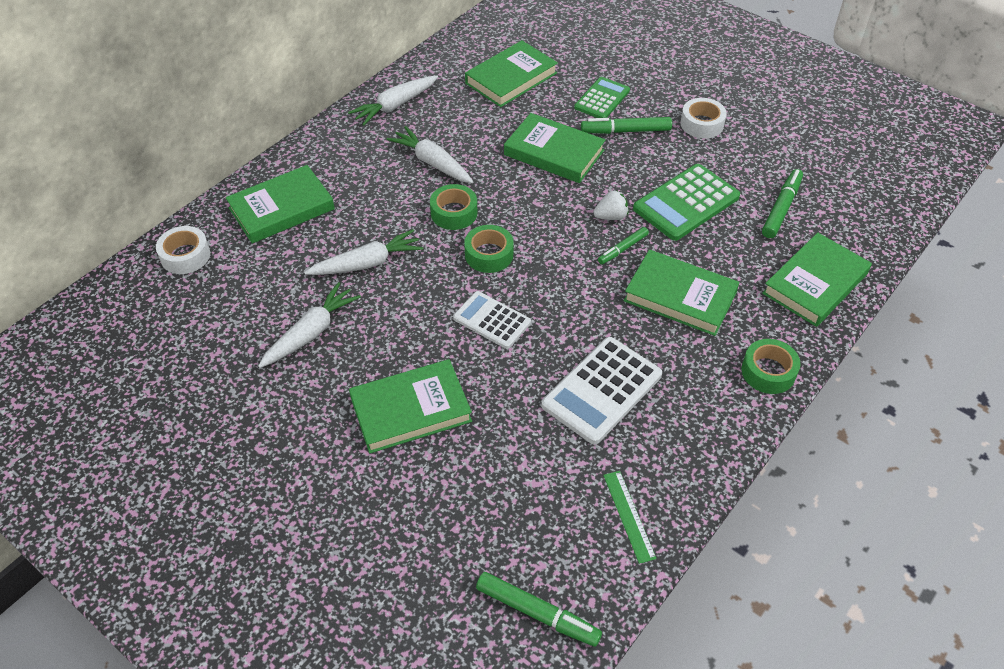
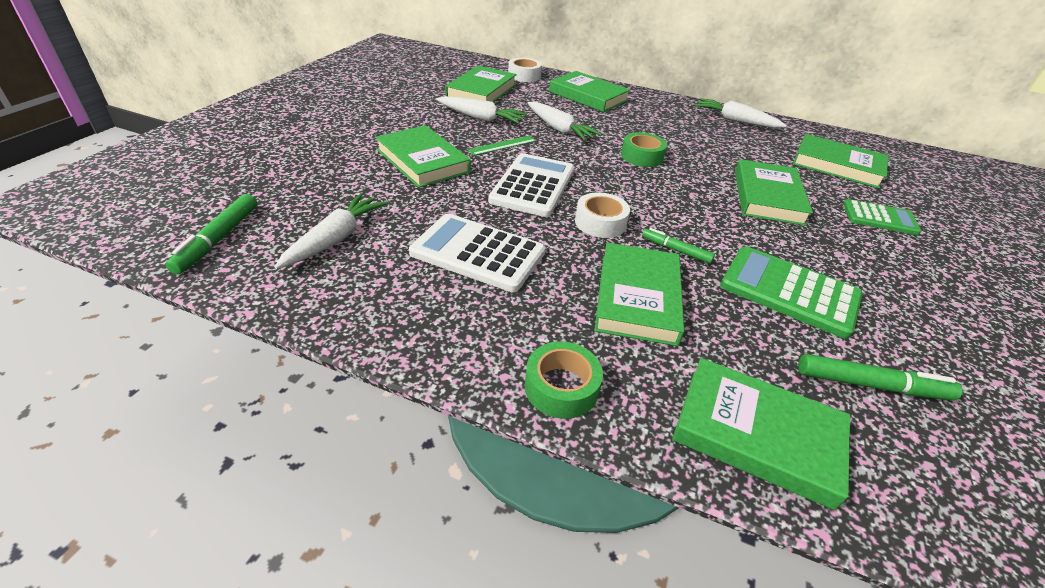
camera: 70 degrees right, 10 degrees down
white carrot [387,126,473,183] -> white carrot moved to [275,193,387,269]
white calculator [453,291,531,349] -> white calculator [488,153,574,217], size x1.56
green tape [464,225,514,273] -> none
green marker [581,117,672,134] -> none
white strawberry [593,191,628,220] -> none
green ruler [603,471,657,564] -> green ruler moved to [468,136,536,156]
white tape [680,98,727,138] -> white tape moved to [575,193,630,238]
none -> green book [445,66,517,102]

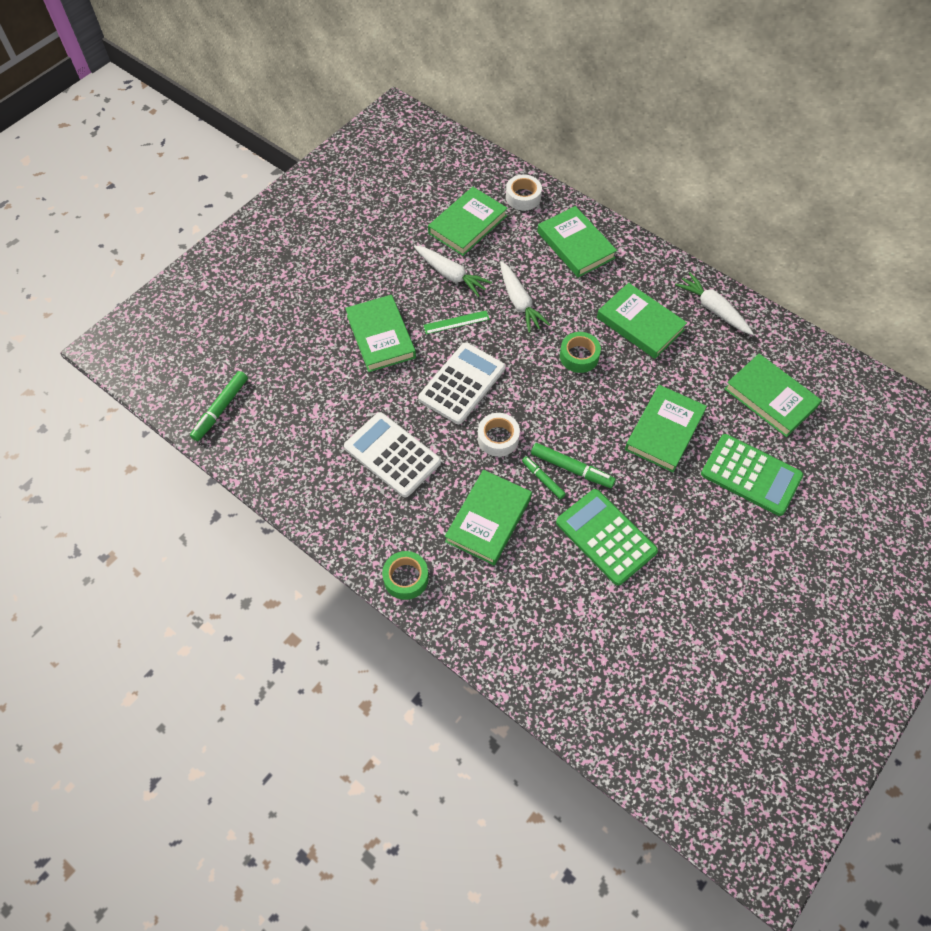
camera: 20 degrees right, 20 degrees up
white carrot [275,193,387,269] -> none
green book [672,358,850,510] -> green book moved to [597,283,687,359]
green marker [798,354,963,400] -> green marker moved to [531,443,616,488]
green calculator [843,199,921,235] -> green calculator [701,434,803,516], size x1.56

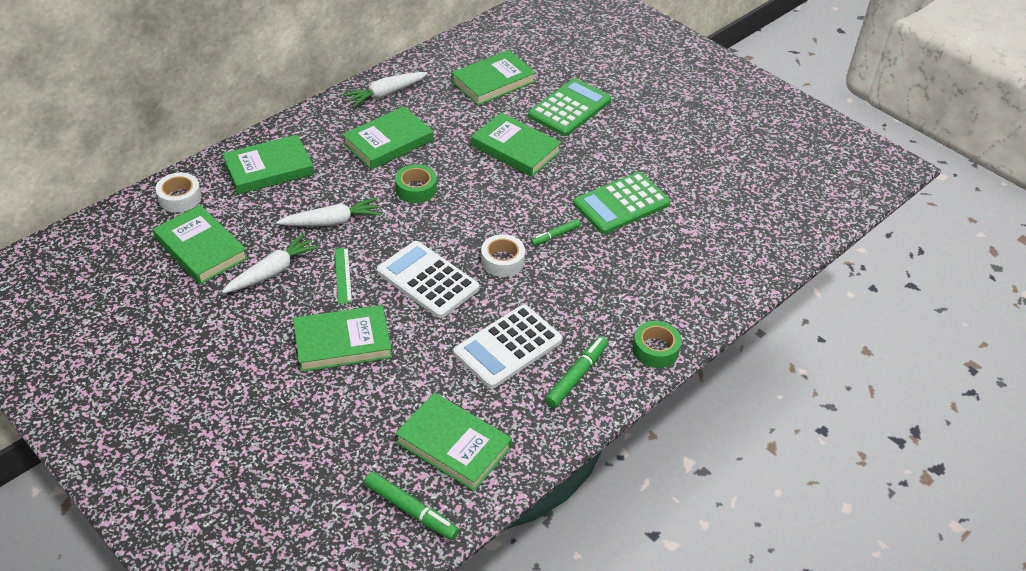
camera: 85 degrees left, 15 degrees down
green book [445,470,532,565] -> green book moved to [395,392,512,491]
green marker [531,443,616,488] -> green marker moved to [545,336,608,408]

